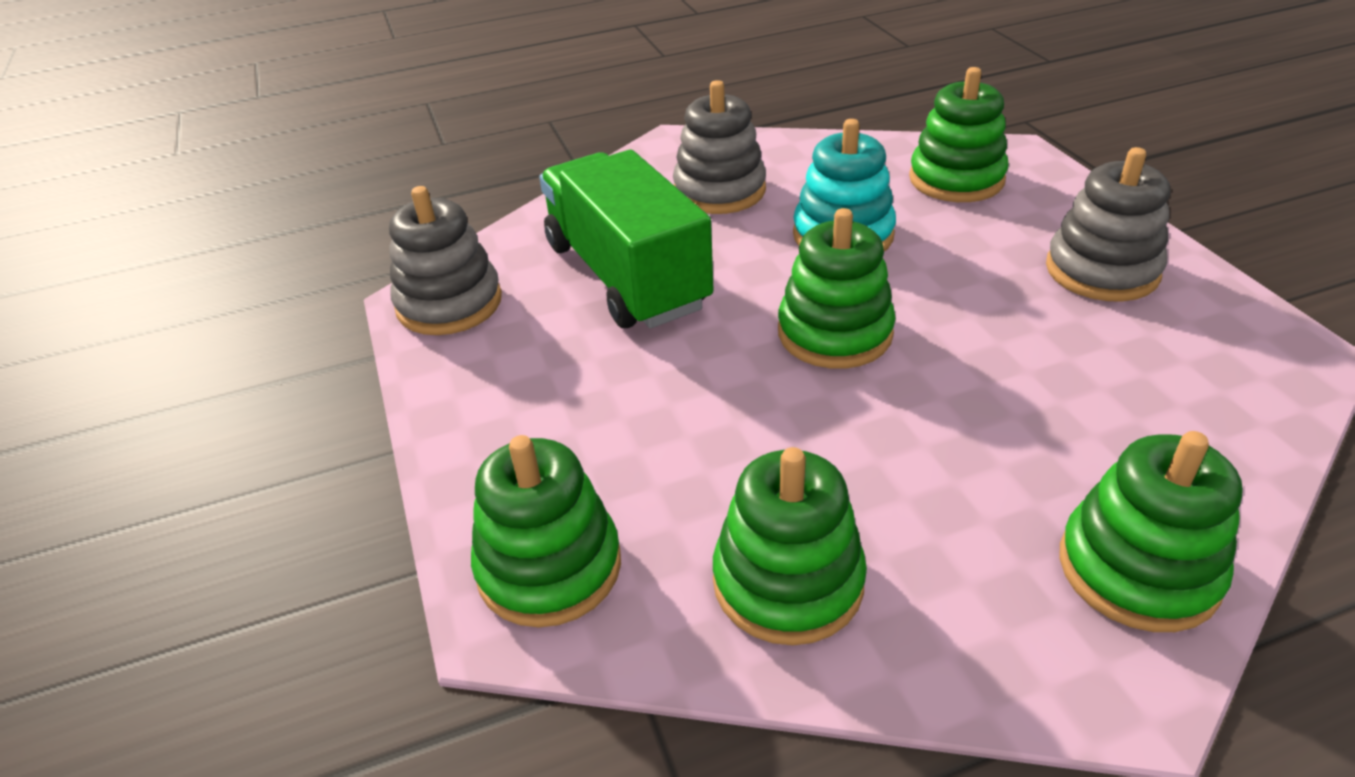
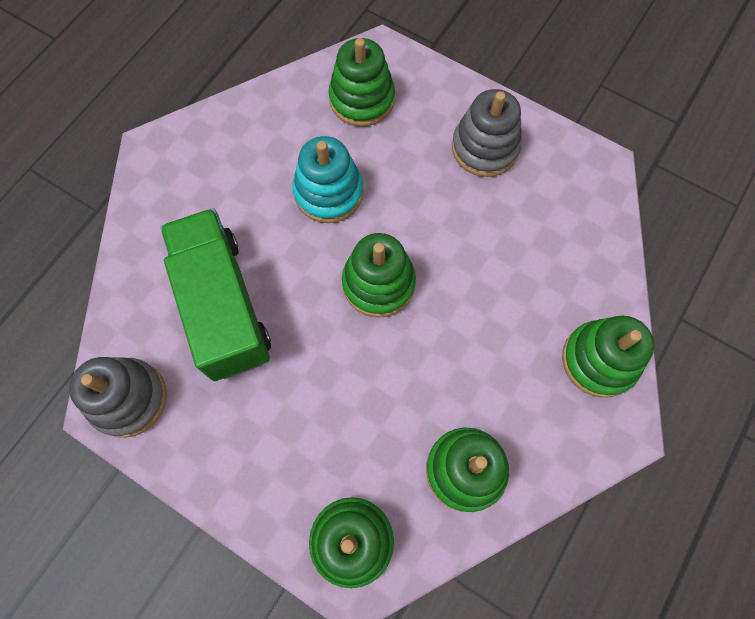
camera: 40 degrees left, 30 degrees up
green truck [539,150,714,328] -> green truck turned 45 degrees clockwise [160,208,271,381]
grey stacking toy [673,80,766,214] -> none

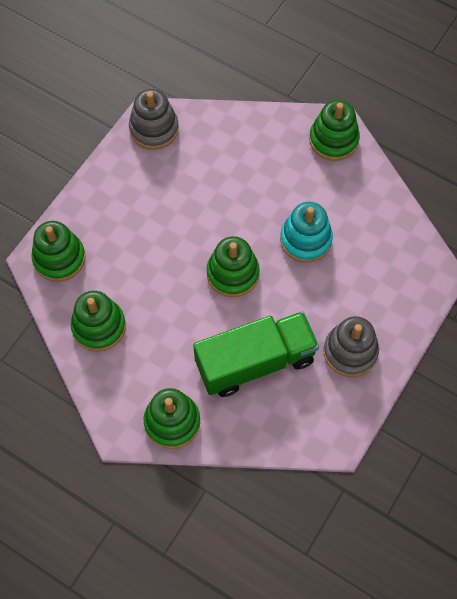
camera: 90 degrees right, 5 degrees down
green truck [160,208,271,381] -> green truck moved to [193,311,319,397]
green stacking toy [328,38,395,127] -> green stacking toy moved to [309,100,360,161]

